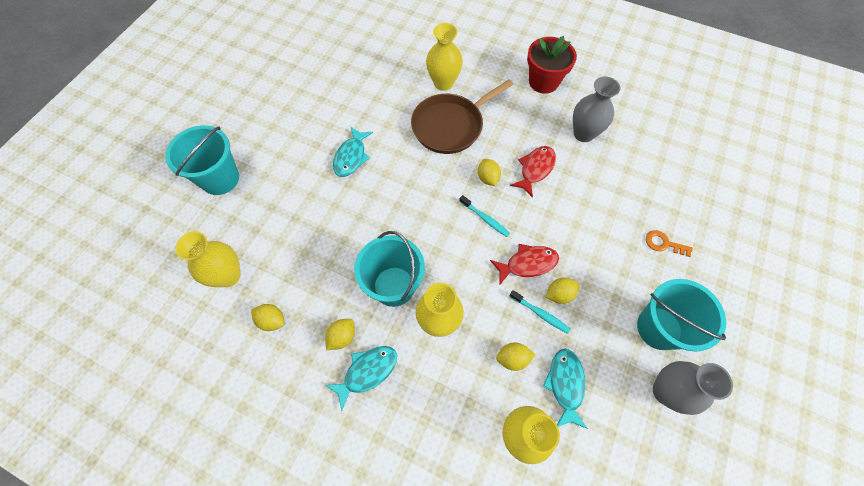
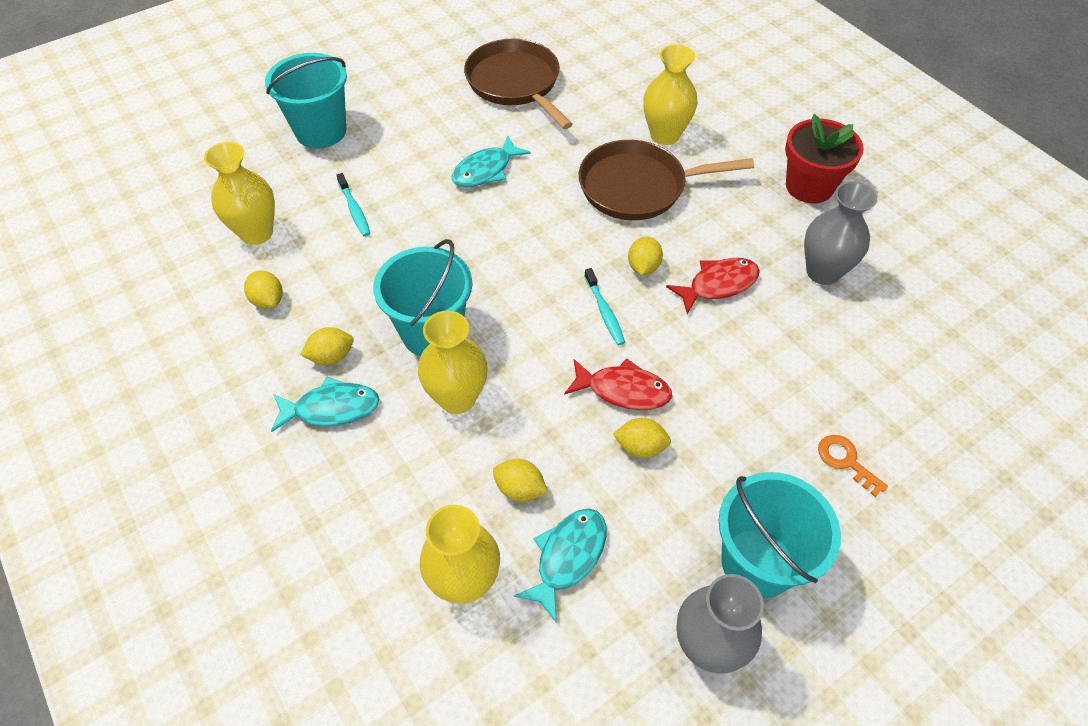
camera: 30 degrees right, 10 degrees down
turquoise toothbrush [509,290,571,334] -> turquoise toothbrush moved to [336,173,370,237]
none -> brown pan [464,39,573,129]

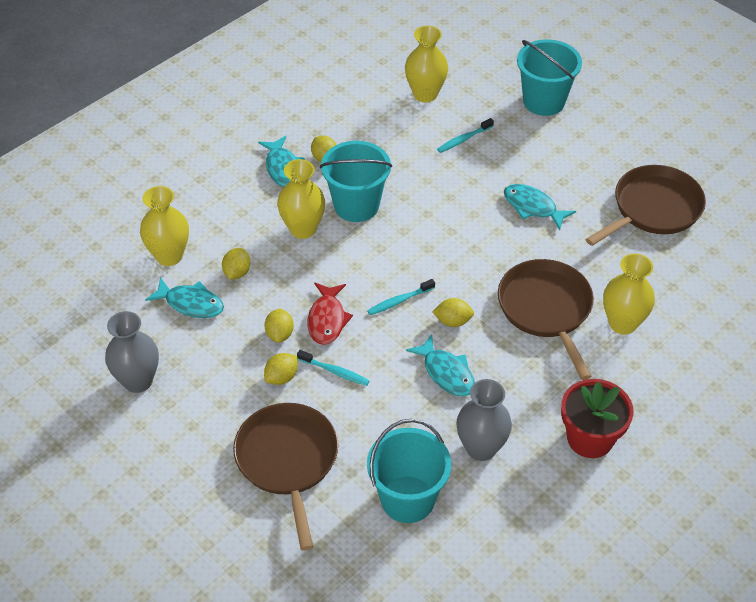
camera: 80 degrees right, 5 degrees down
yellow lemon [244,271,283,309] -> yellow lemon moved to [264,353,298,385]
red fish [666,258,760,314] -> turquoise fish [406,334,475,396]
turquoise bucket [719,472,841,598] -> turquoise bucket moved to [367,419,451,523]
orange key [818,435,888,497] -> brown pan [233,403,338,550]
none -> turquoise toothbrush [297,350,370,386]

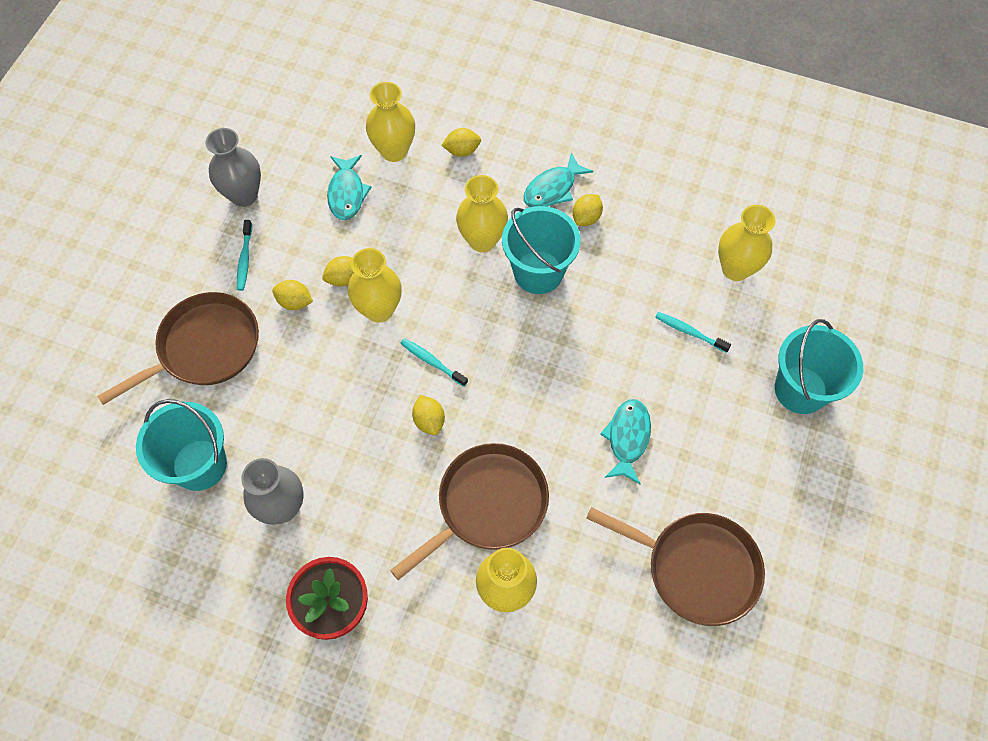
camera: 65 degrees right, 15 degrees up
yellow lemon [222,248,250,279] -> yellow lemon moved to [441,128,481,157]
turquoise toothbrush [297,350,370,386] -> turquoise toothbrush moved to [237,220,252,291]
red fish [308,283,353,345] -> yellow vase [348,248,402,323]
turquoise fish [406,334,475,396] -> none

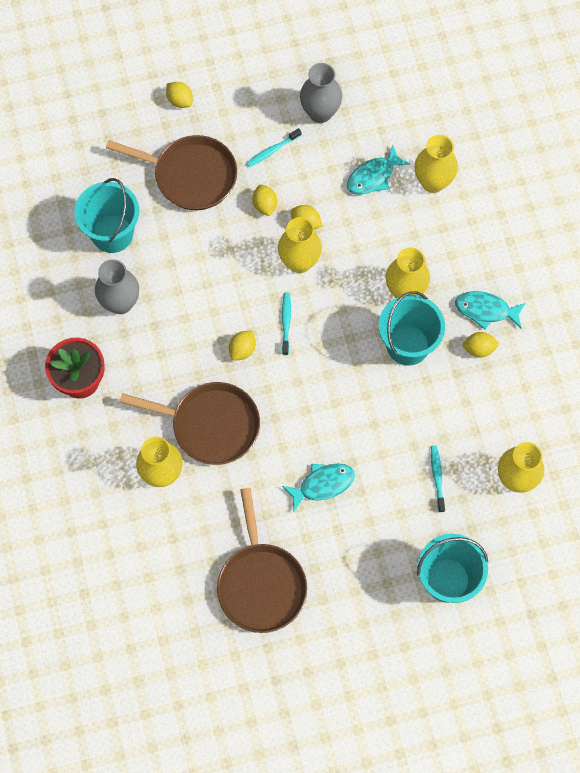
camera: 55 degrees right, 5 degrees up
yellow lemon [441,128,481,157] -> yellow lemon moved to [166,82,193,108]

